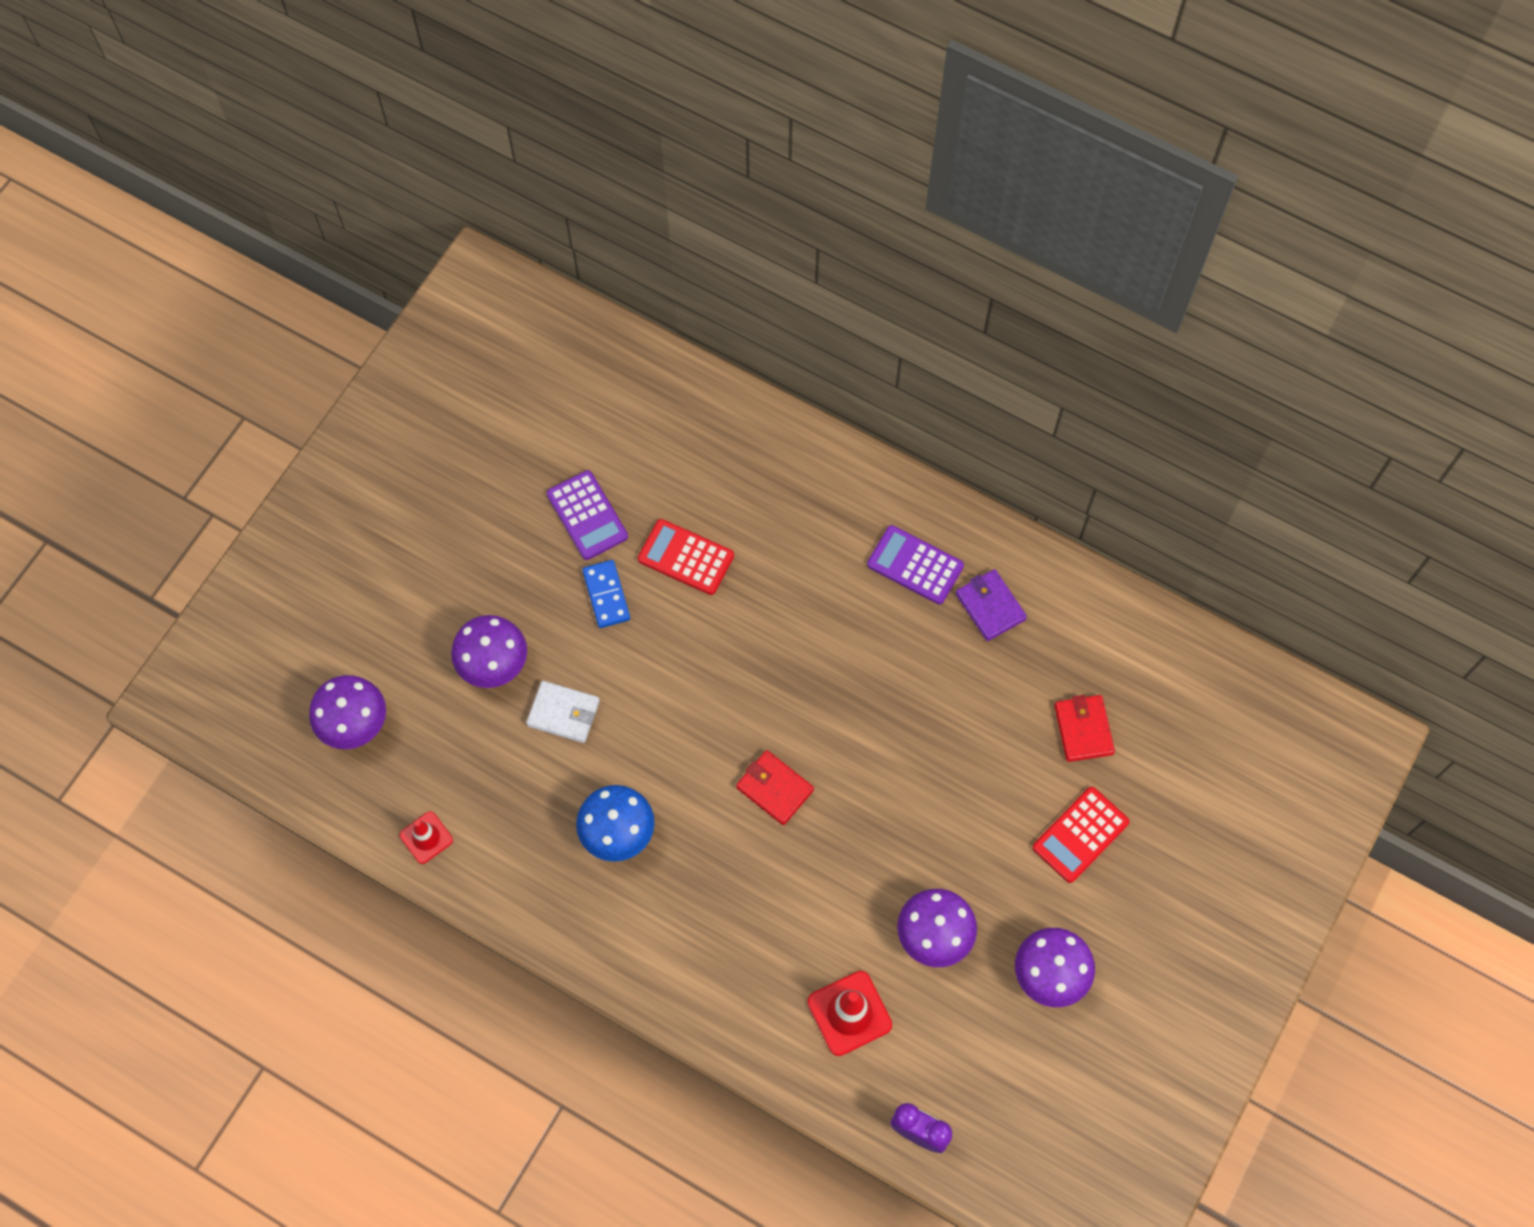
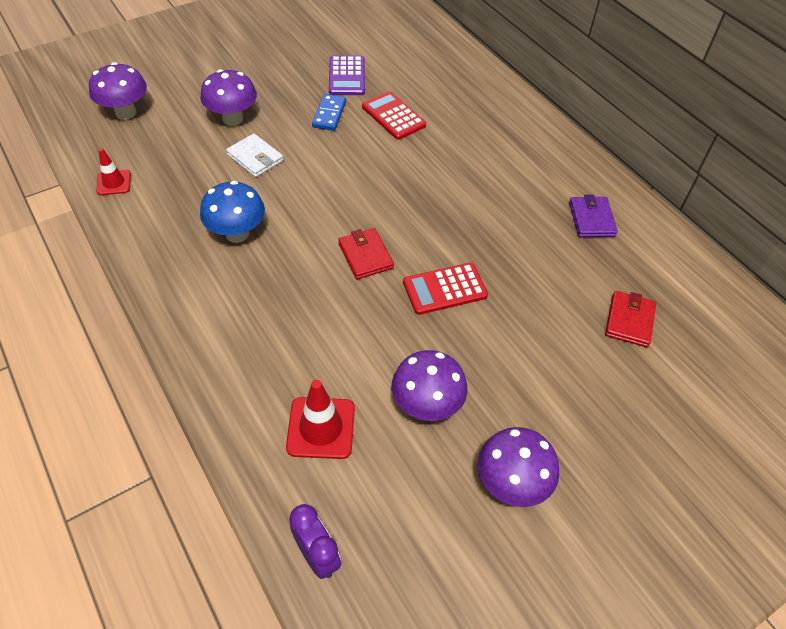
camera: 25 degrees right, 15 degrees down
purple calculator [867,525,964,604] -> none
red calculator [1032,787,1129,883] -> red calculator moved to [403,263,488,315]

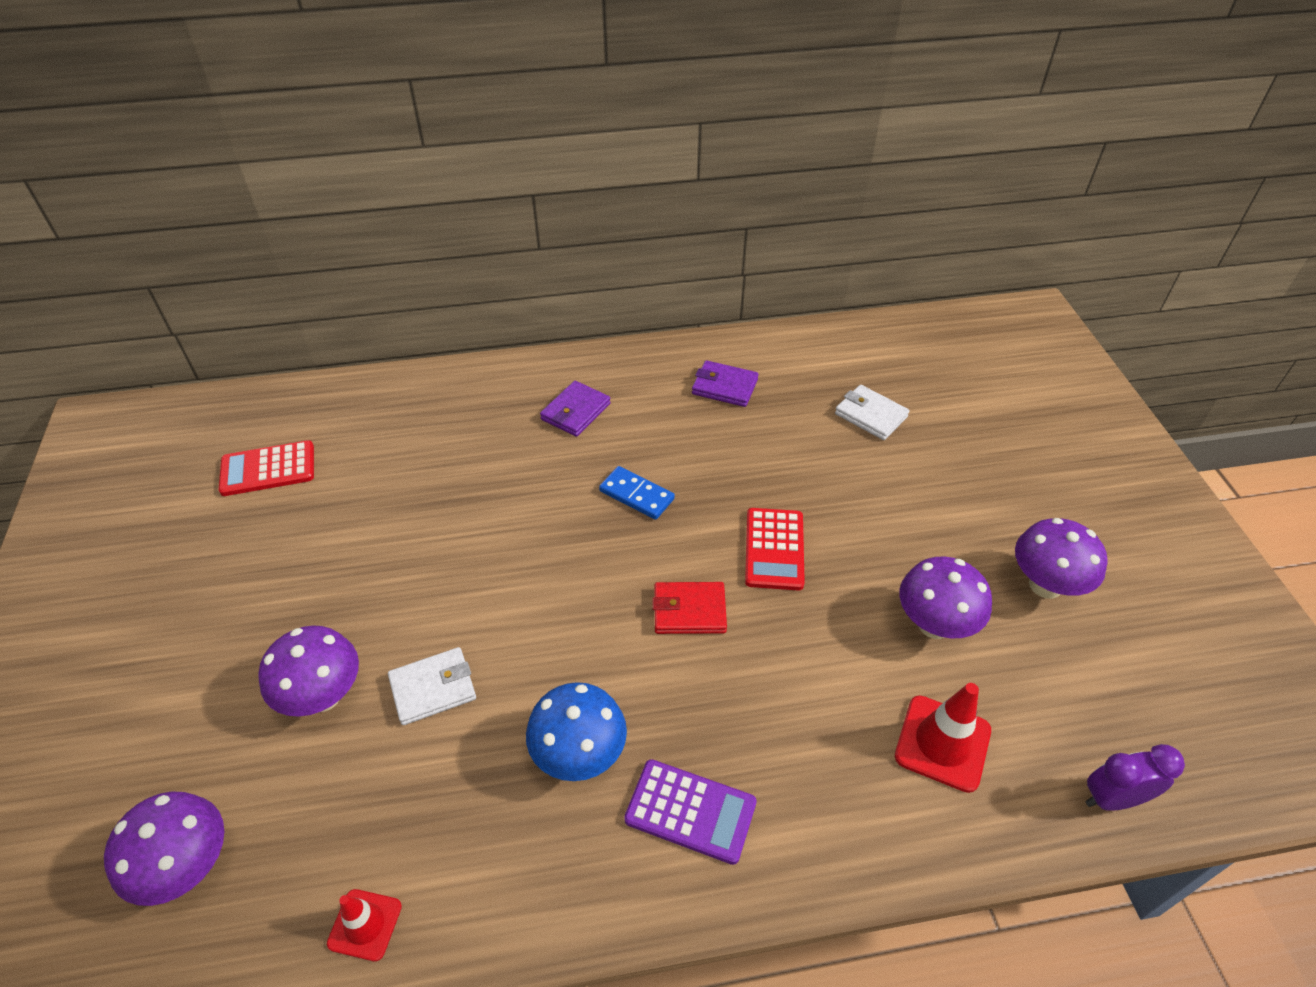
camera: 65 degrees left, 5 degrees down
blue domino [312,94,346,131] -> blue domino moved to [599,466,675,520]
purple calculator [329,55,365,95] -> purple calculator moved to [624,759,757,865]
red calculator [362,91,426,140] -> red calculator moved to [218,440,314,496]
red wallet [605,291,656,347] -> white wallet [835,385,909,440]
none -> purple wallet [540,381,611,437]

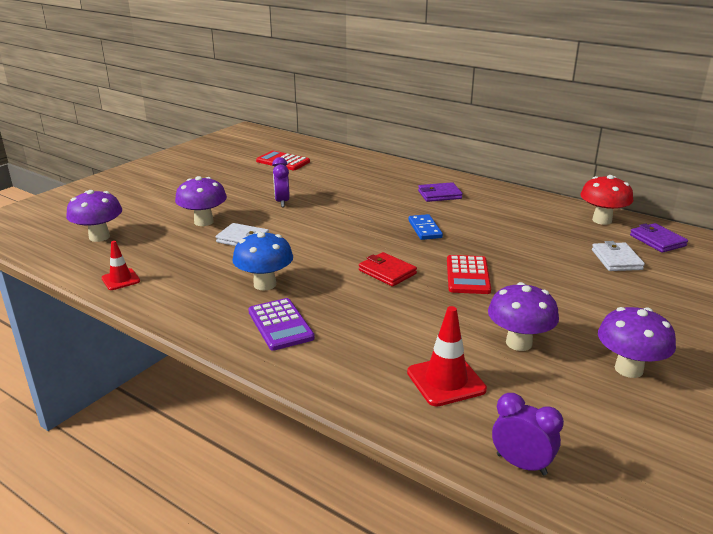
camera: 45 degrees right, 20 degrees down
purple wallet [692,360,759,407] -> purple wallet moved to [630,223,688,253]
red calculator [745,508,805,591] -> red calculator turned 45 degrees counterclockwise [447,255,491,294]
none -> purple clock [272,157,290,207]
none -> red mushroom [580,175,633,225]

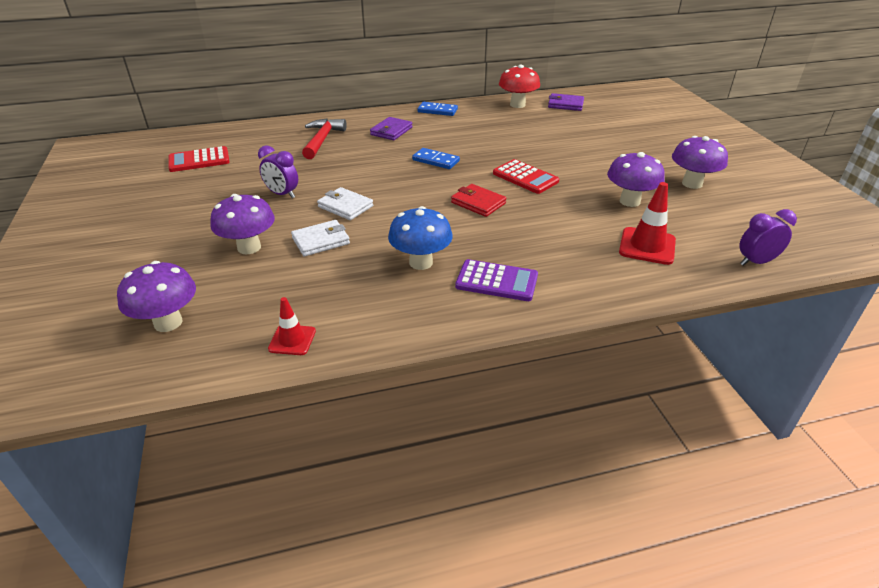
camera: 50 degrees left, 10 degrees up
red wallet [359,252,417,286] -> red wallet turned 45 degrees clockwise [451,184,507,217]
white wallet [592,241,645,271] -> white wallet moved to [317,187,373,220]
none -> red hammer [302,119,347,159]
none -> blue domino [418,102,458,116]

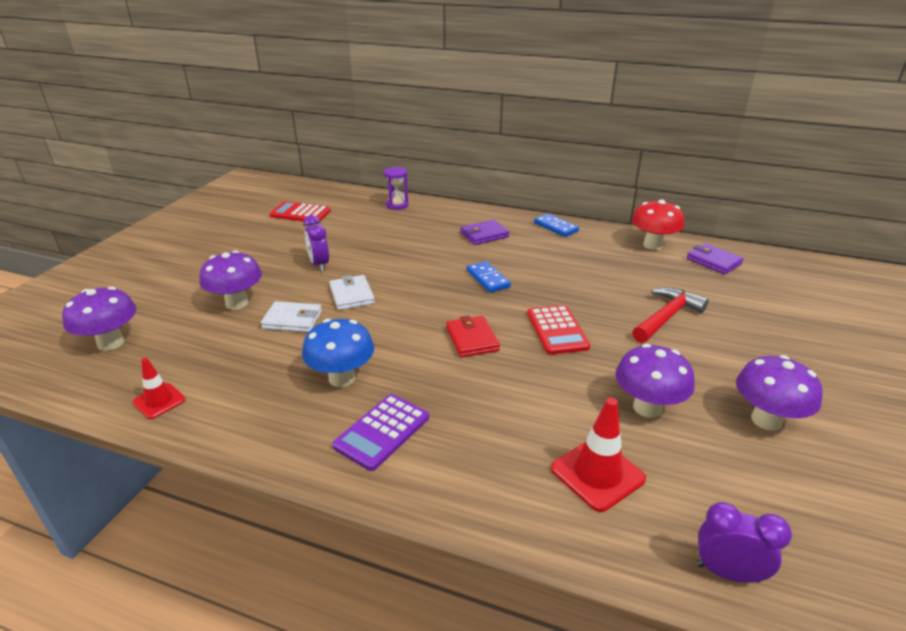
camera: 35 degrees right, 5 degrees down
red hammer [302,119,347,159] -> red hammer moved to [632,287,709,343]
purple calculator [455,259,538,301] -> purple calculator turned 75 degrees clockwise [332,394,429,471]
none -> purple hourglass [384,167,409,210]

